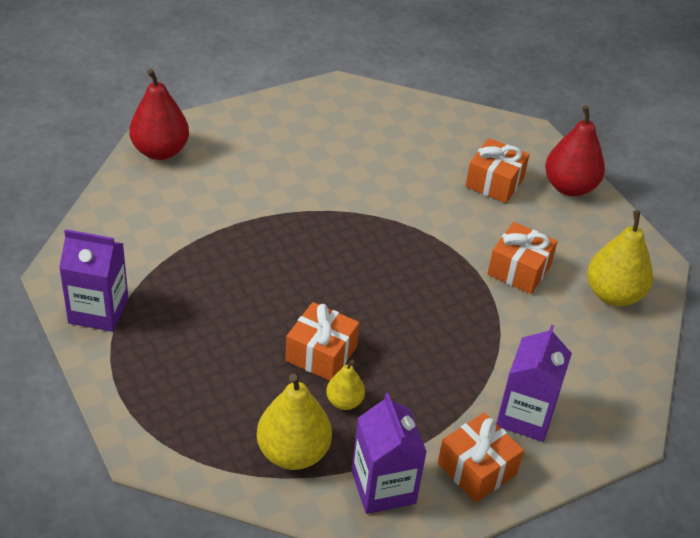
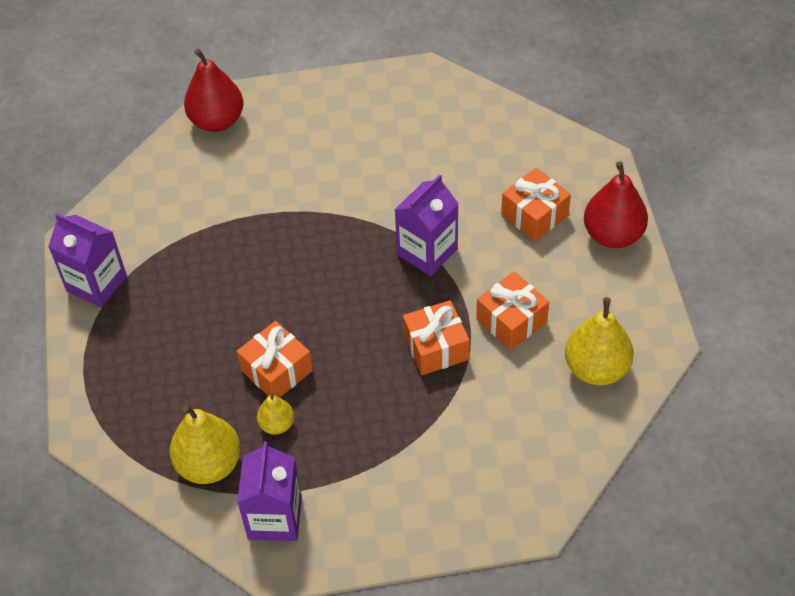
camera: 25 degrees right, 10 degrees up
orange gift [438,413,524,502] -> orange gift moved to [403,300,470,375]
purple carton [496,325,572,442] -> purple carton moved to [395,175,459,276]

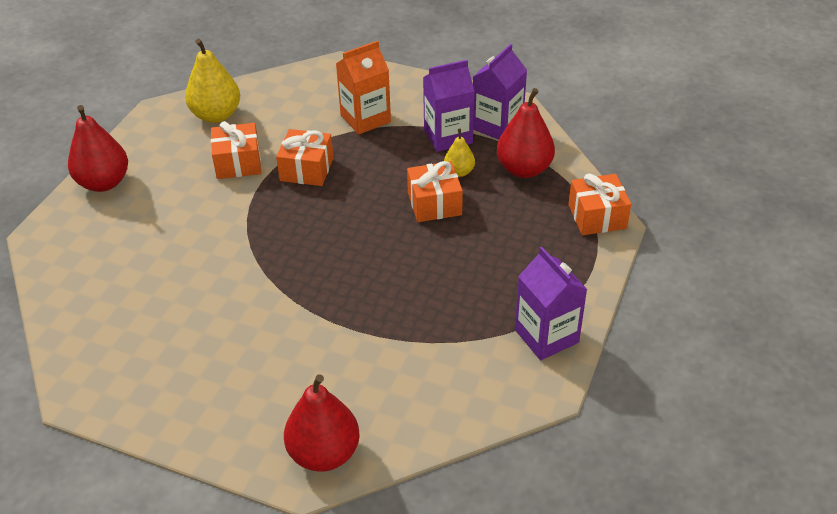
camera: 150 degrees left, 10 degrees down
yellow pear [170,405,241,484] -> red pear [497,88,555,178]
purple carton [395,175,459,276] -> purple carton moved to [423,60,474,152]
orange gift [501,168,571,241] -> orange gift moved to [568,174,631,235]
none -> orange carton [336,41,391,135]

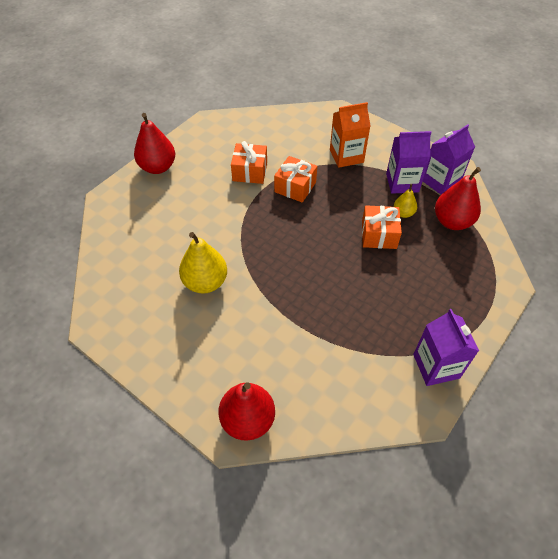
camera: 15 degrees right, 10 degrees up
yellow pear [185,39,240,123] -> yellow pear moved to [179,232,227,294]
orange gift [568,174,631,235] -> none

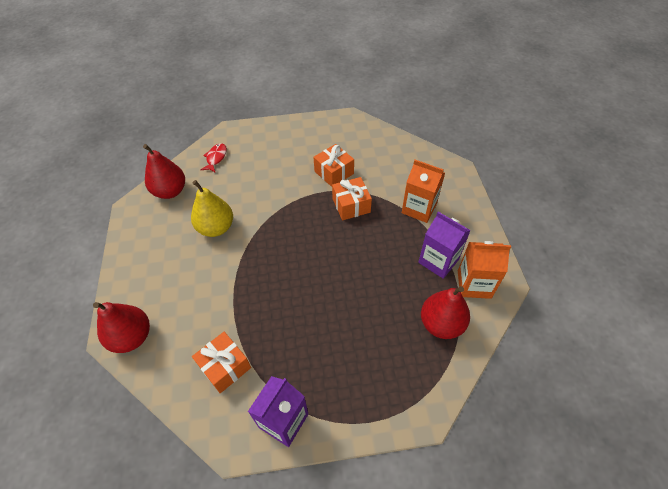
camera: 45 degrees right, 0 degrees up
red pear [134,113,175,174] -> red pear moved to [143,144,185,199]
orange gift [362,205,402,249] -> orange gift moved to [192,332,251,393]
yellow pear [394,184,417,218] -> none
purple carton [423,124,475,195] -> orange carton [458,241,511,299]
none -> red fish [201,143,227,173]

